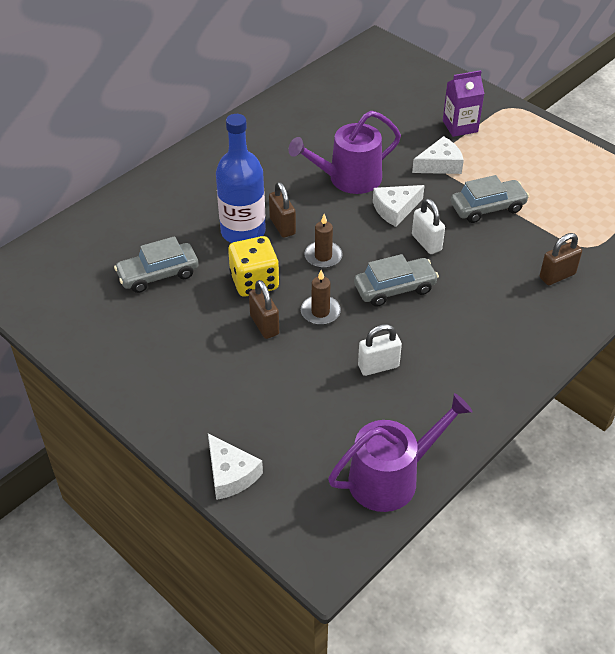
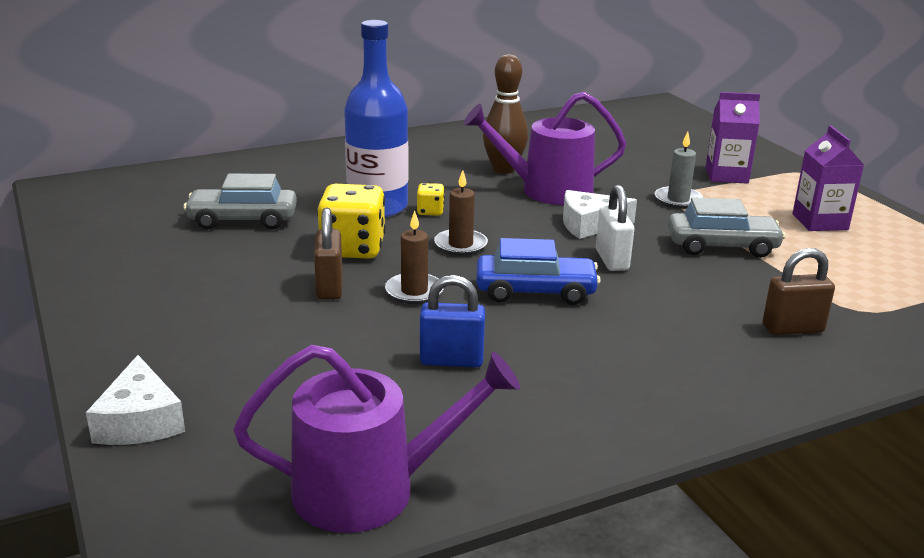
camera: 20 degrees right, 20 degrees down
brown padlock [269,182,296,238] -> yellow dice [417,183,445,216]
grey car [354,254,439,307] -> blue car [476,238,601,305]
white padlock [358,324,402,376] -> blue padlock [420,275,485,367]
white cheese [412,136,464,174] -> grey candle [655,132,704,209]
none -> brown bowling pin [483,54,528,174]
none -> purple carton [792,125,864,231]

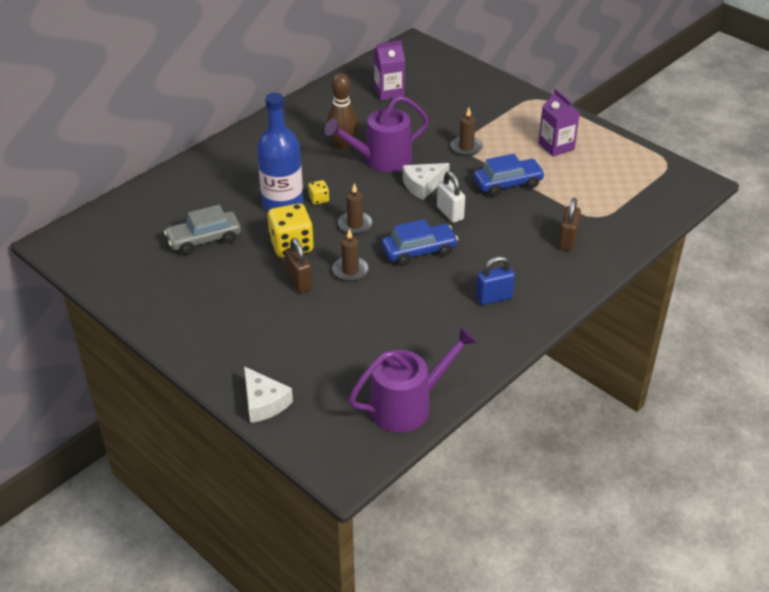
camera: 20 degrees left, 15 degrees up
blue padlock [420,275,485,367] -> blue padlock moved to [476,256,515,305]
grey candle [655,132,704,209] -> brown candle [451,108,483,156]
grey car [668,197,786,258] -> blue car [473,154,545,197]
purple carton [706,92,760,184] -> purple carton moved to [374,40,405,101]
brown padlock [763,248,835,335] -> brown padlock turned 45 degrees counterclockwise [558,198,581,251]

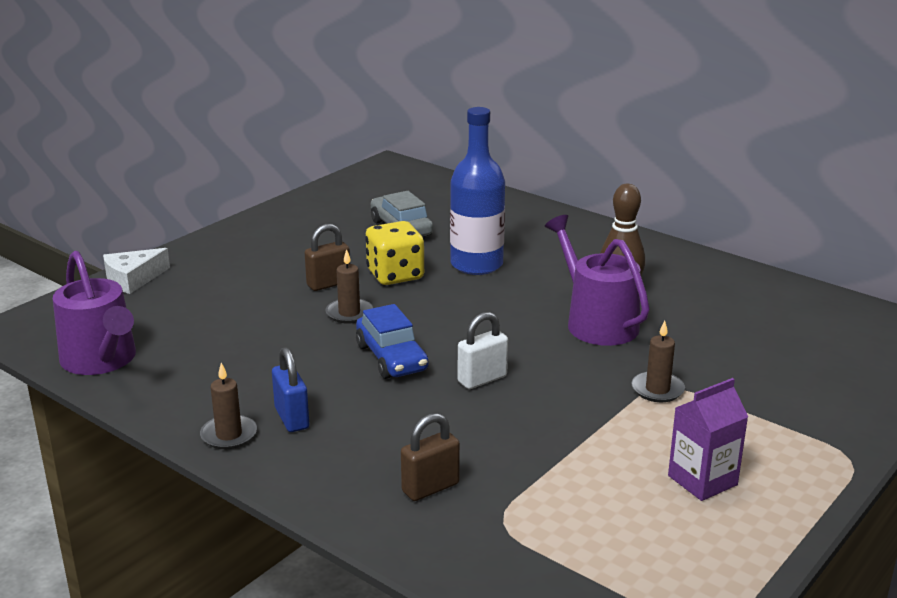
camera: 85 degrees right, 15 degrees down
yellow dice [308,180,329,205] -> none
brown candle [338,183,373,234] -> brown candle moved to [200,363,257,449]
purple carton [374,40,405,101] -> none
white cheese [403,163,450,200] -> none
blue car [473,154,545,197] -> none
brown padlock [558,198,581,251] -> brown padlock turned 45 degrees counterclockwise [401,413,460,501]

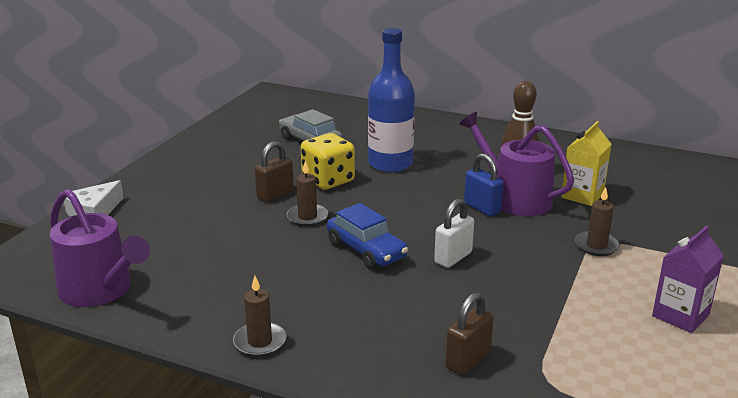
camera: 15 degrees left, 0 degrees up
blue padlock [272,347,309,432] -> blue padlock moved to [464,153,503,216]
none -> yellow carton [561,121,611,206]

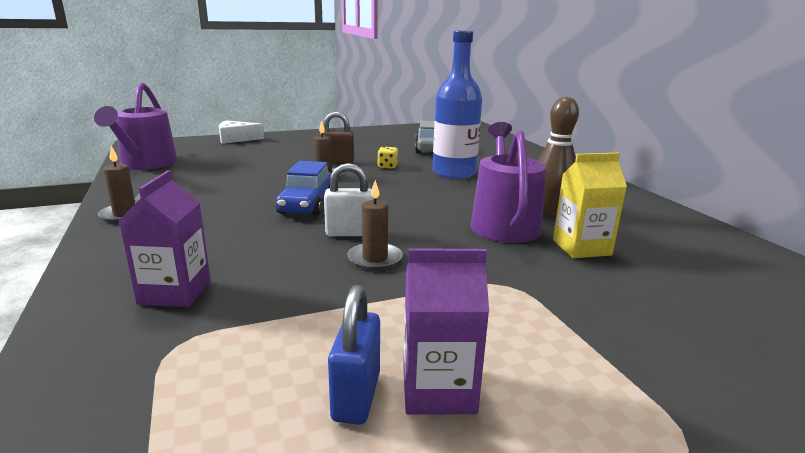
camera: 45 degrees right, 5 degrees down
yellow dice [301,133,355,190] -> yellow dice [377,146,398,169], size x0.48
brown padlock [446,292,494,375] -> purple carton [119,170,211,307]
blue padlock [464,153,503,216] -> blue padlock moved to [328,285,380,425]
brown candle [575,187,620,256] -> brown candle moved to [347,180,403,270]

